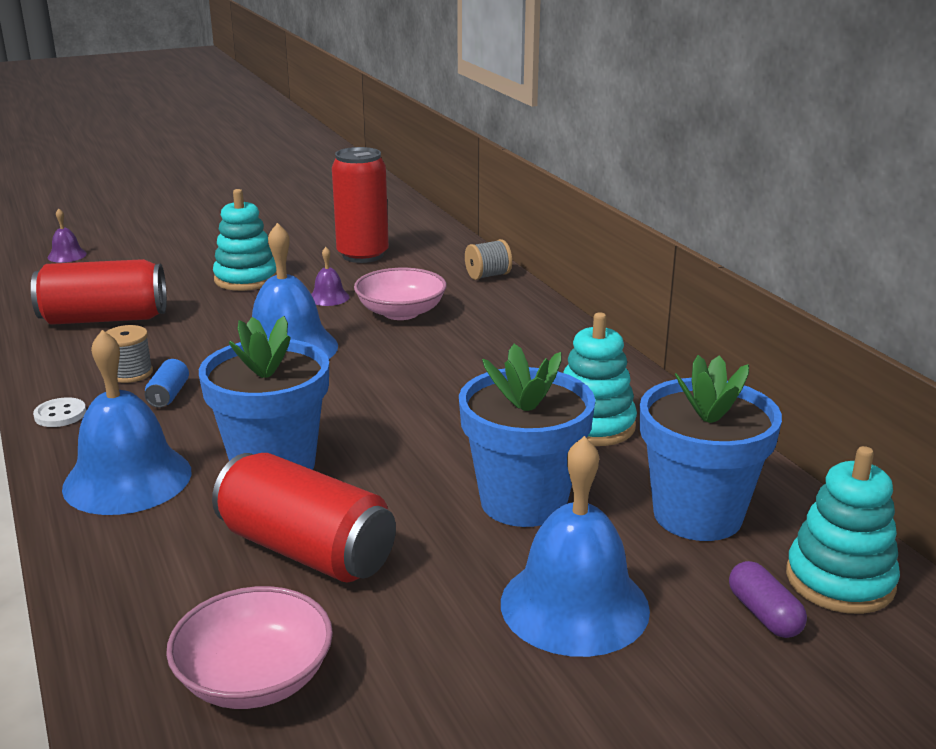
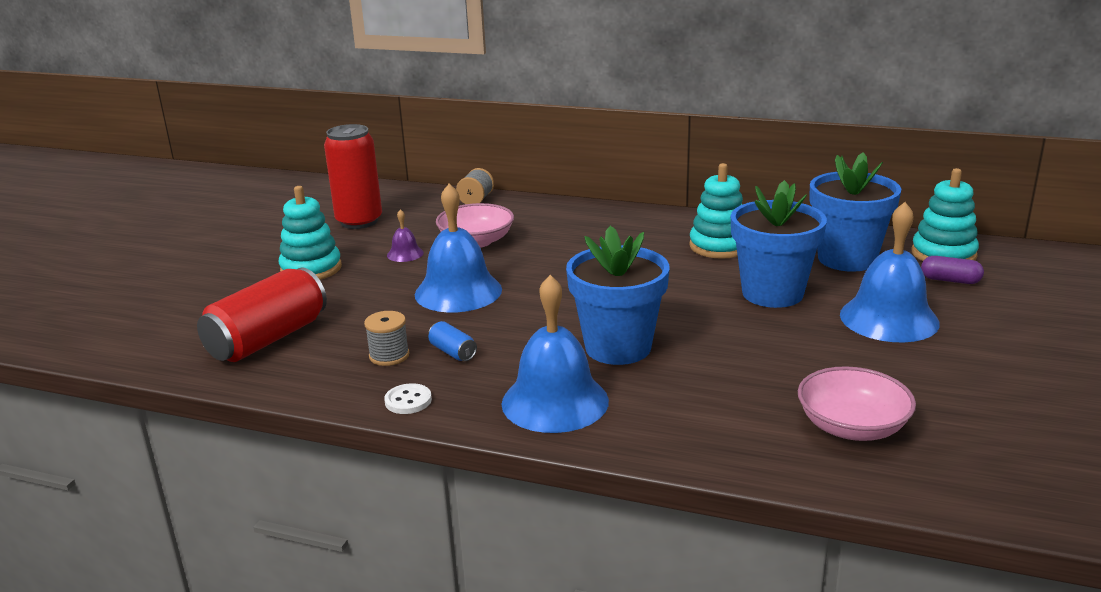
camera: 45 degrees left, 0 degrees up
purple bell [47,209,87,263] -> none
red can [212,453,396,583] -> none

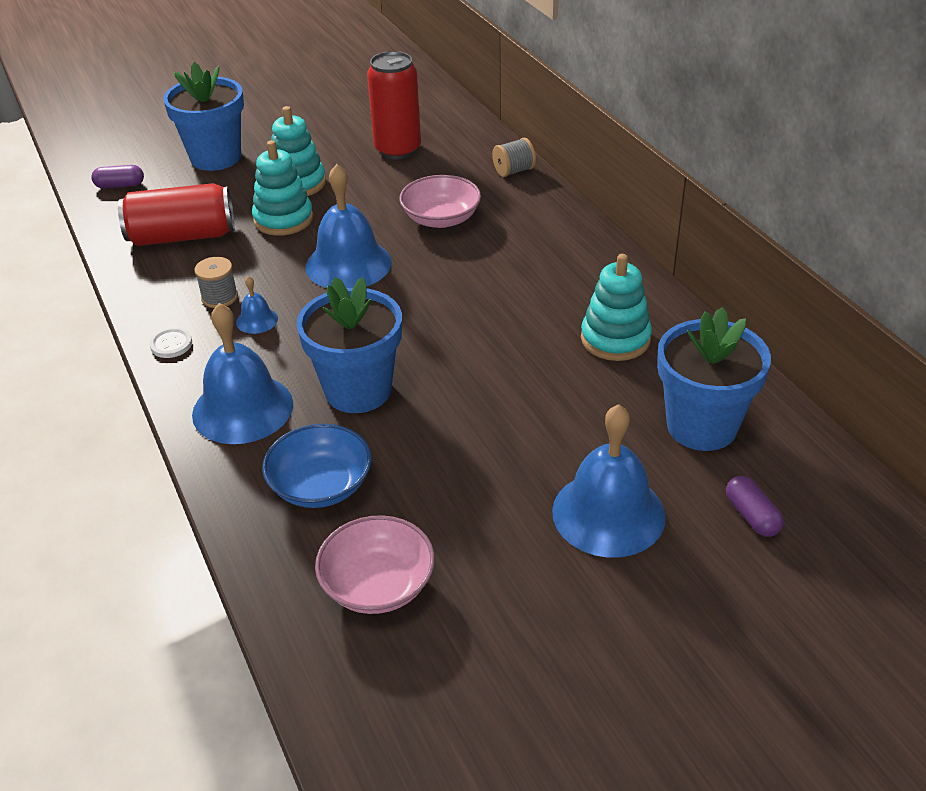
camera: 45 degrees right, 15 degrees up
purple bell [387,209,424,262] -> none
blue can [428,321,477,361] -> blue bell [236,276,278,334]
blue flower pot [731,180,827,308] -> blue flower pot moved to [163,62,244,171]
turquoise stacking toy [911,168,979,261] -> turquoise stacking toy moved to [252,140,313,236]
none -> purple capsule [91,165,144,188]
none -> blue bowl [262,424,371,508]

